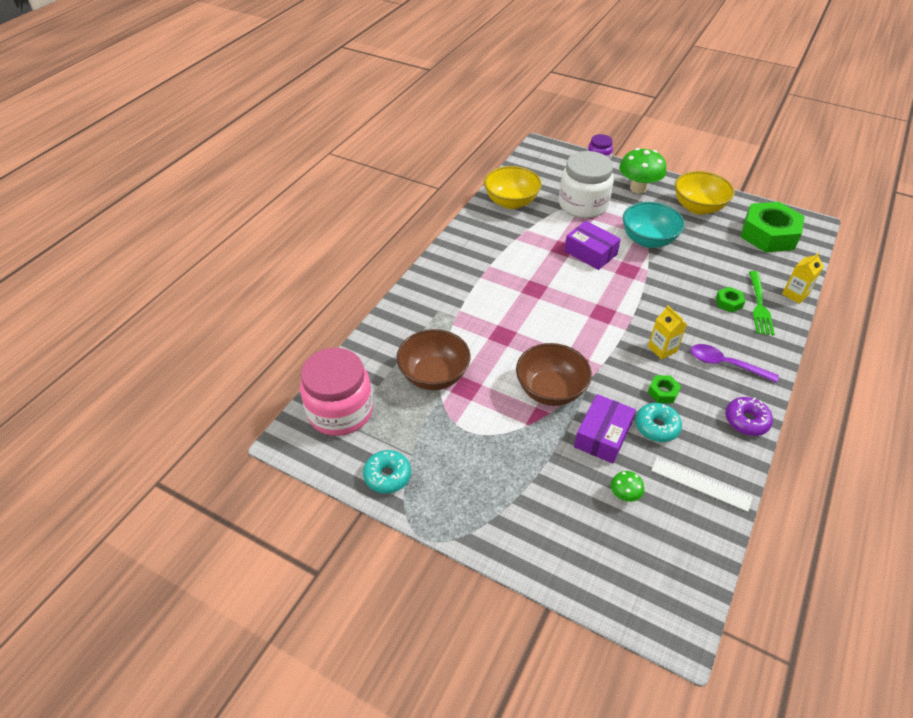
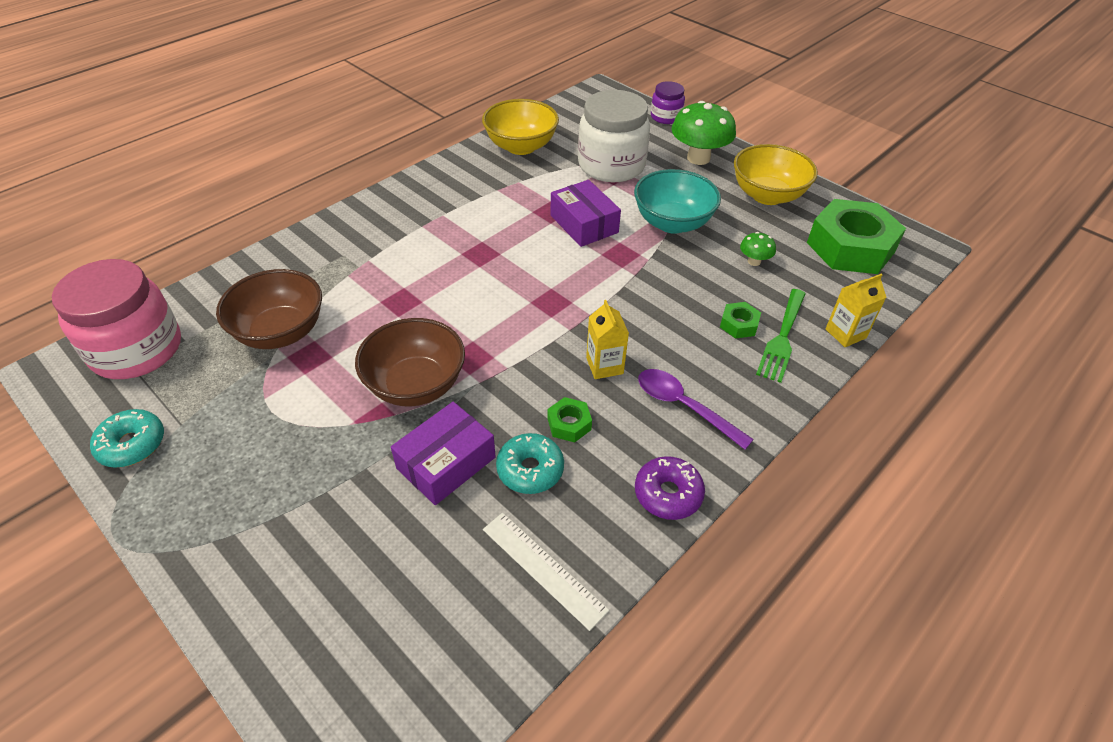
camera: 15 degrees right, 0 degrees up
green mushroom [611,471,644,502] -> green mushroom moved to [740,232,776,266]

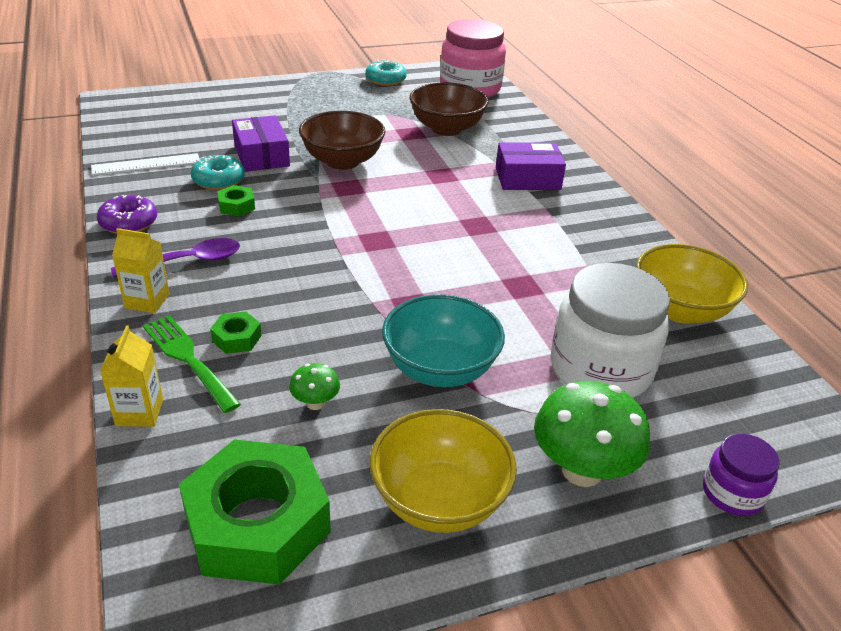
camera: 115 degrees right, 10 degrees down
purple box [551,180,621,247] -> purple box moved to [496,142,566,190]
yellow carton [586,300,629,379] -> yellow carton moved to [112,228,170,313]

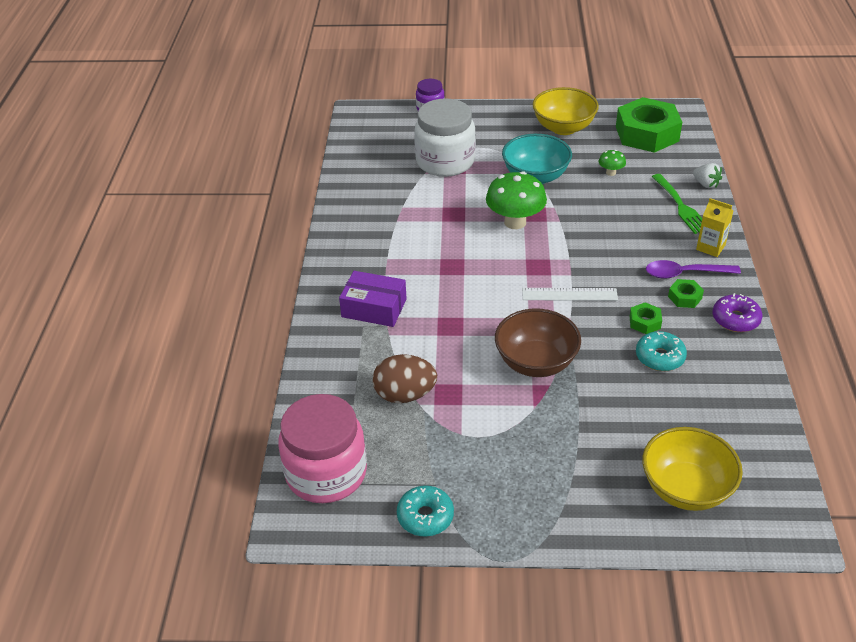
camera: 155 degrees left, 5 degrees up
white ruler [91,153,200,175] -> white ruler moved to [522,288,618,301]
yellow carton [100,325,163,427] -> white strawberry [693,163,722,188]
green nut [210,311,262,354] -> green nut moved to [668,279,704,308]
purple box [232,115,290,172] -> none
brown bowl [410,82,489,136] -> brown egg [373,354,437,403]
green mushroom [534,381,650,487] -> green mushroom moved to [486,171,547,229]
yellow bowl [636,244,748,324] -> yellow bowl moved to [642,427,743,511]

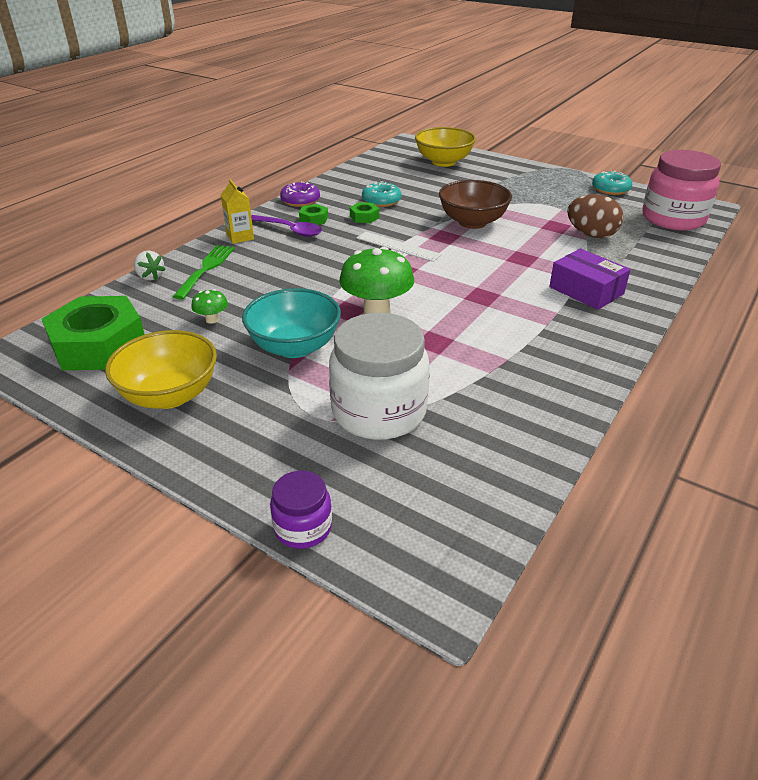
camera: 150 degrees left, 5 degrees down
white strawberry [693,163,722,188] -> white strawberry turned 150 degrees clockwise [134,250,166,281]

